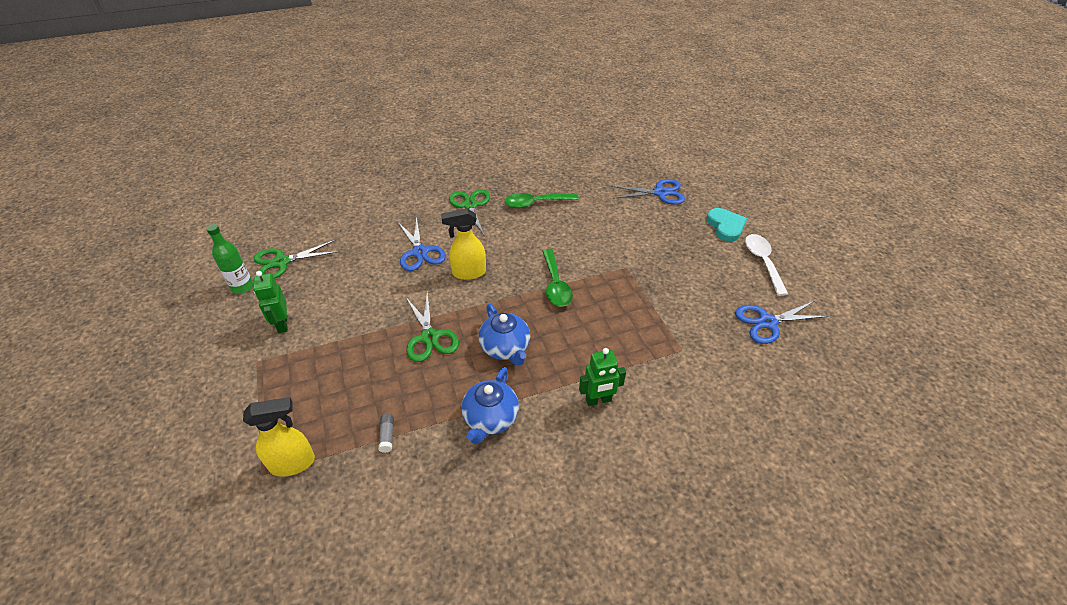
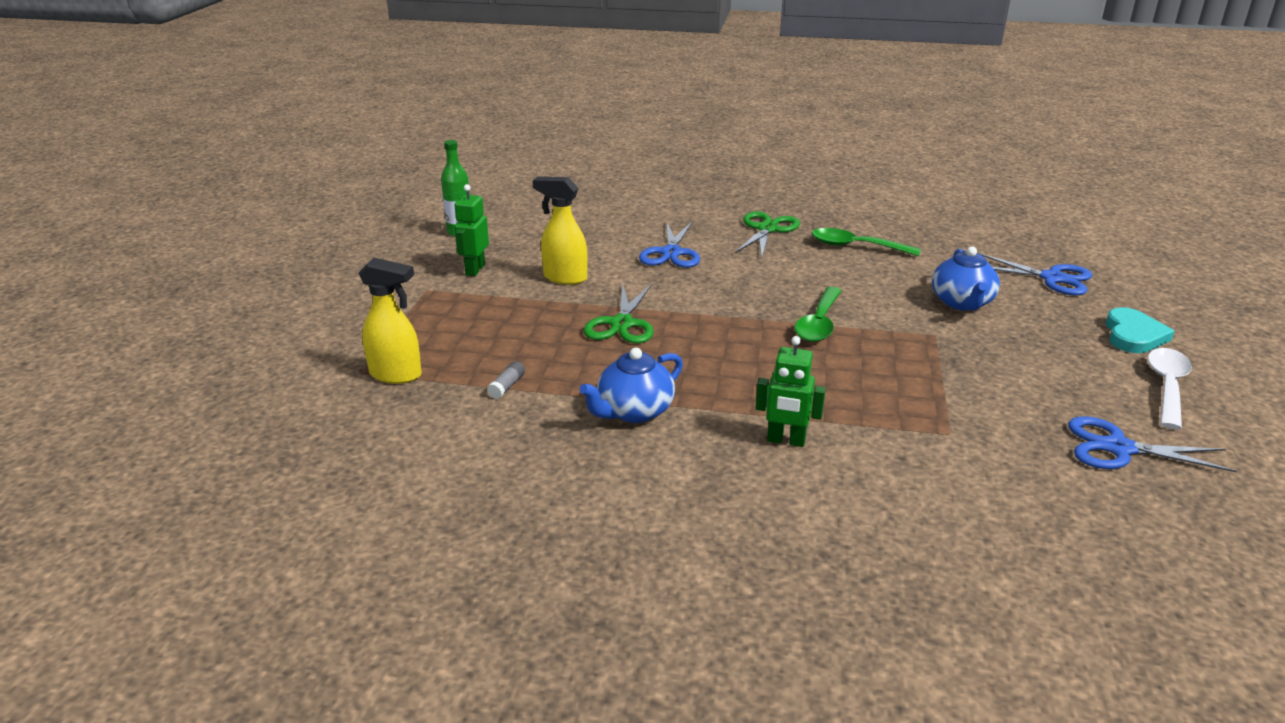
camera: 30 degrees right, 15 degrees down
green scissors [254,240,339,279] -> none
yellow spray bottle [441,208,486,280] -> yellow spray bottle moved to [532,177,588,285]
blue teapot [478,304,530,365] -> blue teapot moved to [932,246,1000,311]

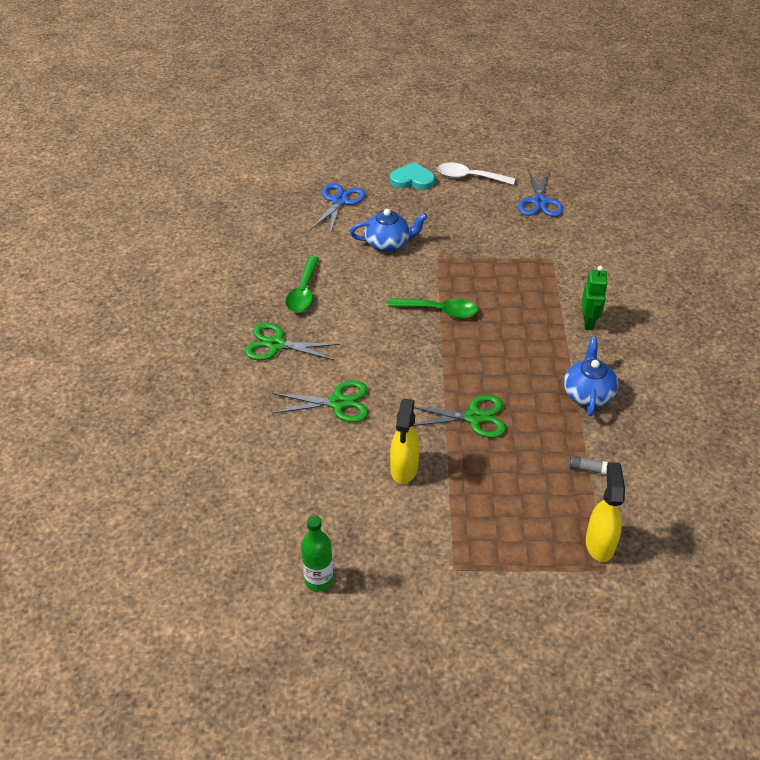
camera: 100 degrees left, 15 degrees up
green robot [454,184,489,276] -> none
blue teapot [579,348,683,423] -> blue teapot turned 120 degrees counterclockwise [564,337,618,416]
blue scissors [639,221,700,268] -> green scissors [272,380,368,422]

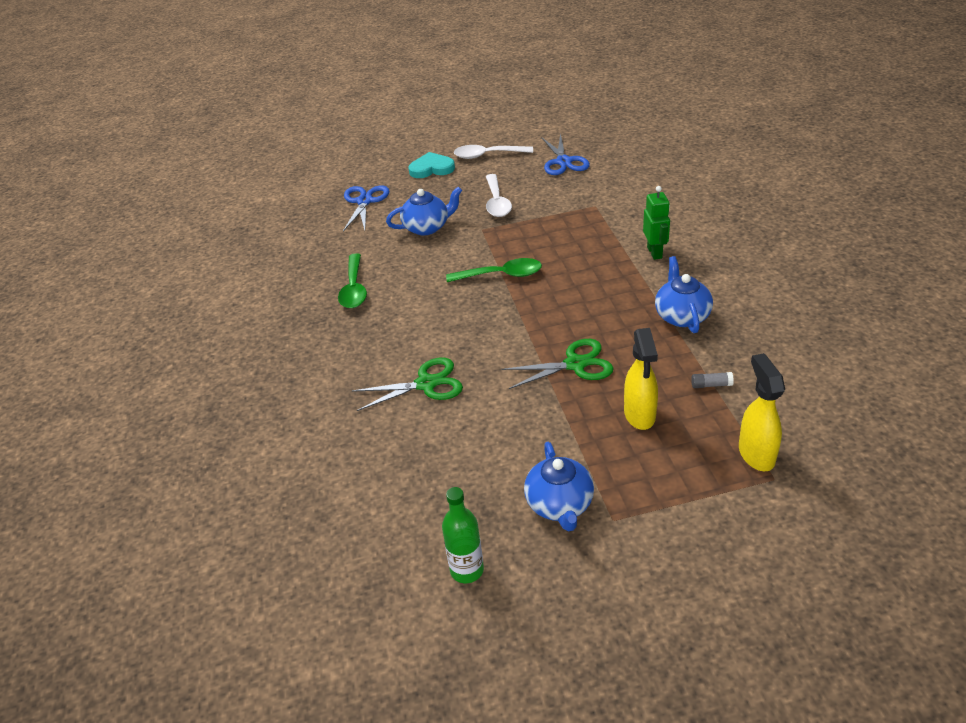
camera: 10 degrees left, 5 degrees down
green scissors [244,323,340,361] -> none
yellow spray bottle [390,399,420,484] -> yellow spray bottle moved to [624,328,658,430]
none -> white spoon [486,174,512,217]
none -> blue teapot [524,442,594,531]

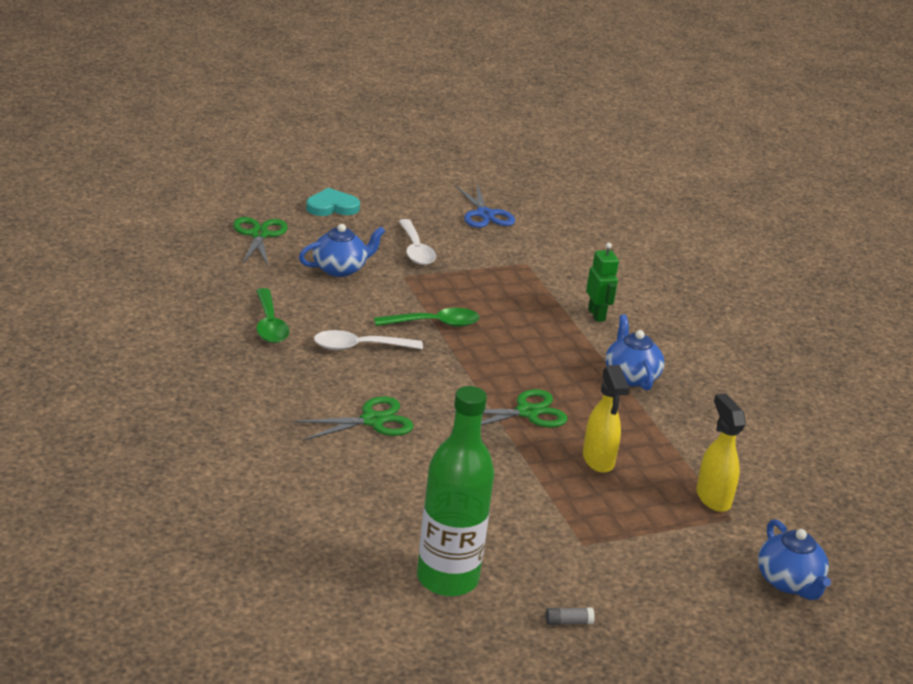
camera: 15 degrees left, 10 degrees down
blue scissors [343,185,390,231] -> green scissors [233,217,288,266]
green bottle [442,487,484,583] -> green bottle [417,386,494,596], size x1.87
white spoon [454,145,533,159] -> white spoon moved to [314,330,423,350]
blue teapot [524,442,594,531] -> blue teapot moved to [758,519,831,600]
grey glue stick [691,372,734,388] -> grey glue stick moved to [545,607,595,625]

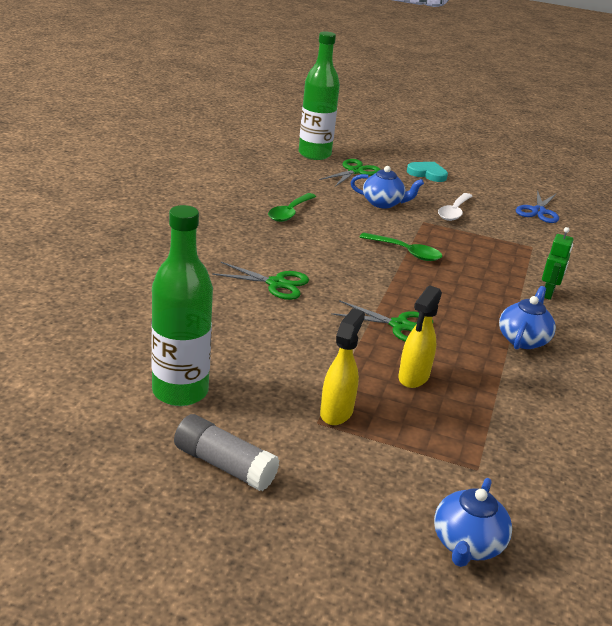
camera: 40 degrees right, 0 degrees up
white spoon [314,330,423,350] -> none
grey glue stick [545,607,595,625] -> grey glue stick [174,414,280,491], size x2.30
yellow spray bottle [696,393,746,512] -> yellow spray bottle moved to [320,308,365,425]
none -> green bottle [299,31,340,160]

